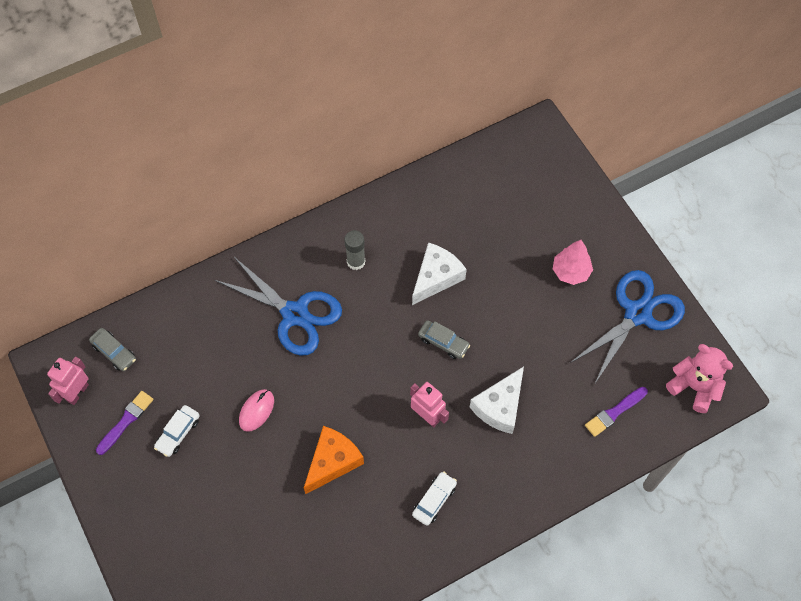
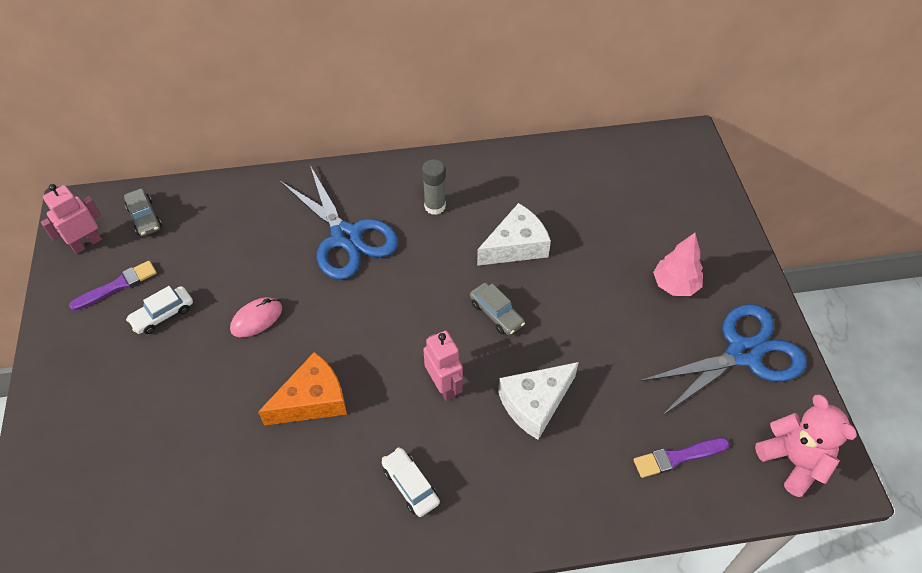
camera: 20 degrees right, 10 degrees down
white car [412,471,457,526] -> white car turned 90 degrees counterclockwise [382,447,440,517]

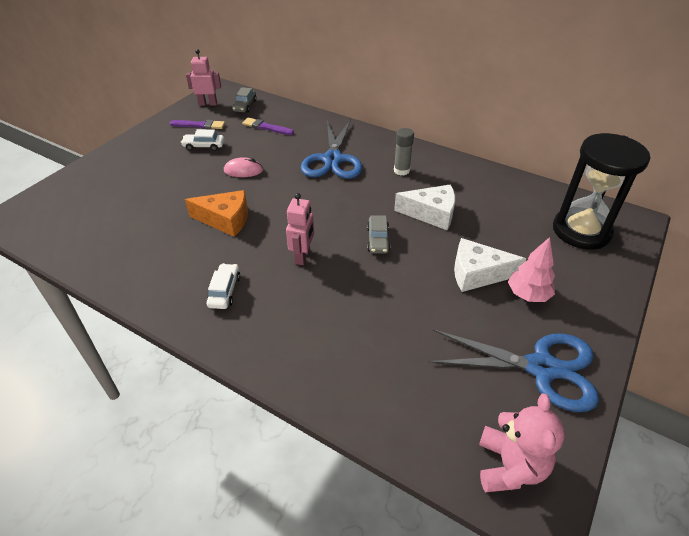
camera: 40 degrees right, 10 degrees down
white cheese [498,362,579,440] -> white cheese moved to [454,238,526,292]
purple brush [634,438,730,478] -> purple brush moved to [242,118,294,135]
none -> black hourglass [553,133,650,250]

